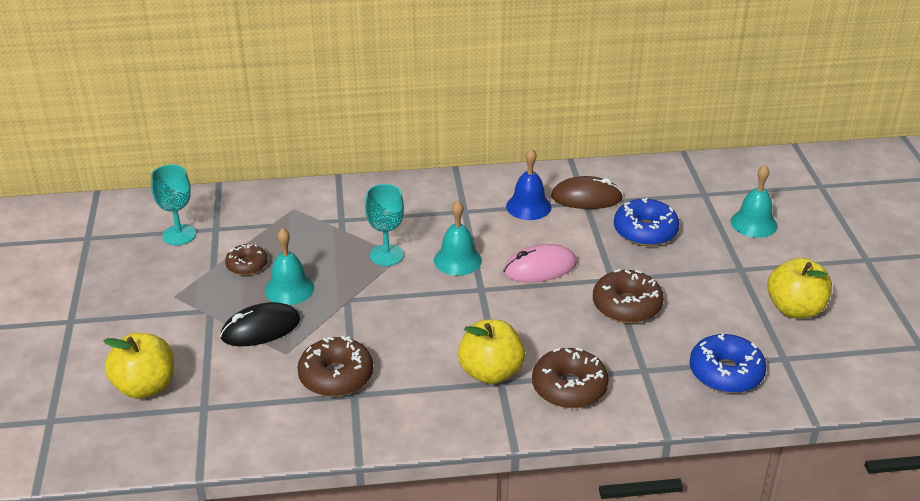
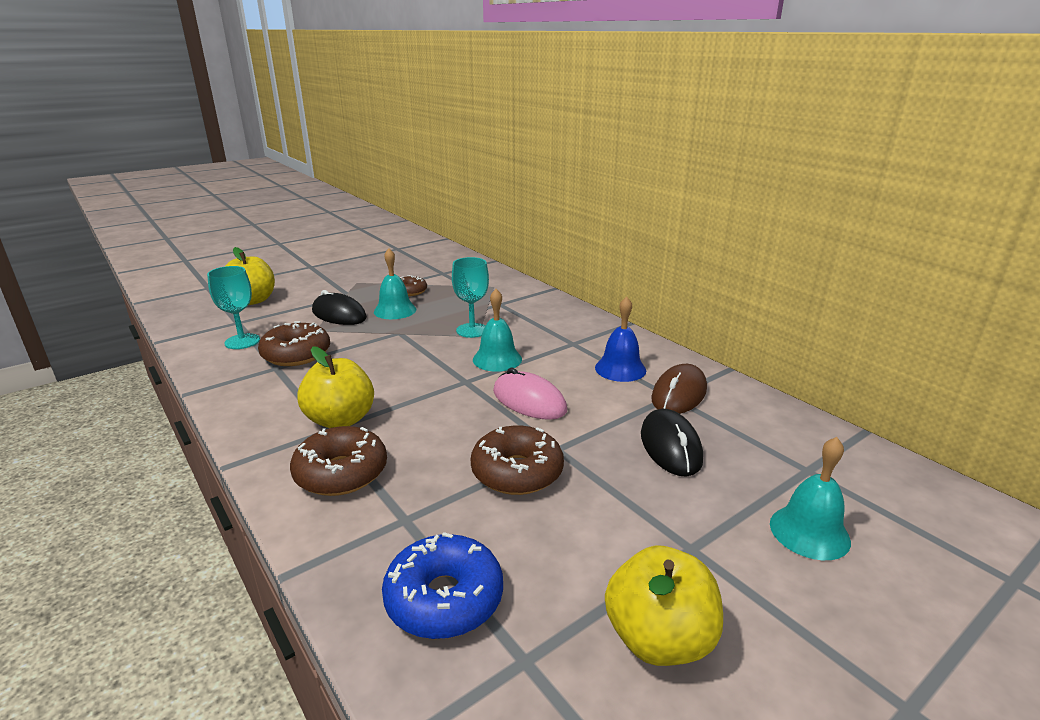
camera: 60 degrees right, 10 degrees down
turquoise goblet [151,164,196,245] -> turquoise goblet moved to [207,266,260,349]
brown mouse [551,176,623,209] -> brown mouse turned 60 degrees clockwise [651,364,707,414]
blue donut [614,198,679,246] -> black mouse [641,409,703,477]

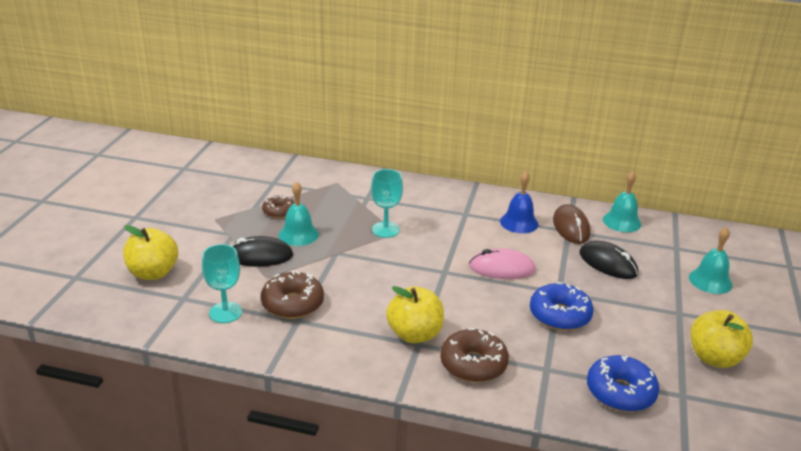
camera: 40 degrees left, 5 degrees up
brown donut [470,426,564,495] -> blue donut [530,282,594,331]
turquoise bell [473,289,522,372] -> turquoise bell moved to [603,171,641,232]

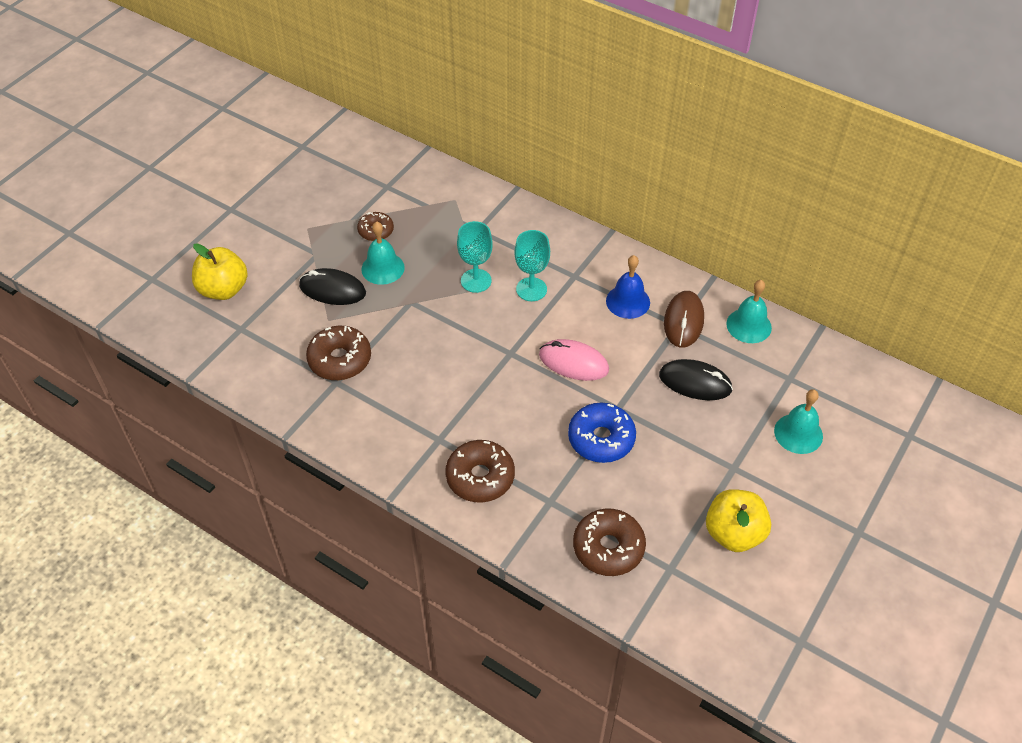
camera: 20 degrees right, 20 degrees up
turquoise goblet [202,244,242,323] -> turquoise goblet moved to [514,230,550,301]
yellow apple [386,286,444,343] -> none
black mouse [579,241,638,279] -> black mouse turned 45 degrees counterclockwise [659,359,733,400]
blue donut [587,355,659,412] -> brown donut [573,508,646,576]

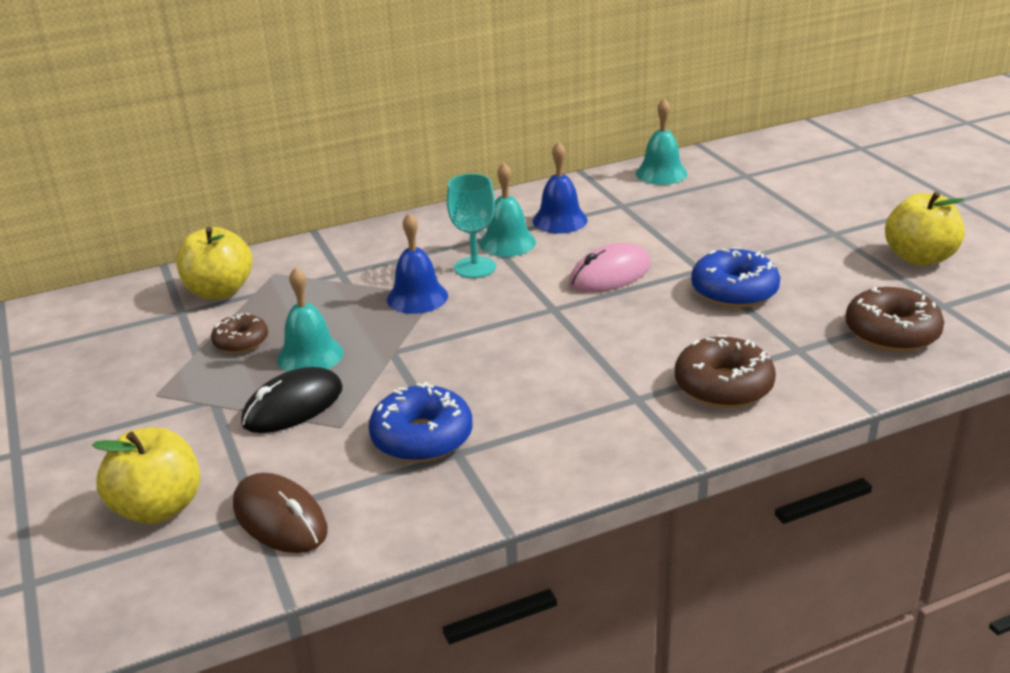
camera: 55 degrees left, 20 degrees down
brown donut [306,326,371,380] -> blue donut [369,382,473,462]
turquoise goblet [457,221,493,293] -> blue bell [387,213,448,314]
black mouse [659,359,733,400] -> none
brown mouse [664,291,704,348] -> brown mouse moved to [233,473,328,553]
turquoise bell [774,390,823,454] -> turquoise bell moved to [479,163,536,257]
none -> yellow apple [176,227,252,299]

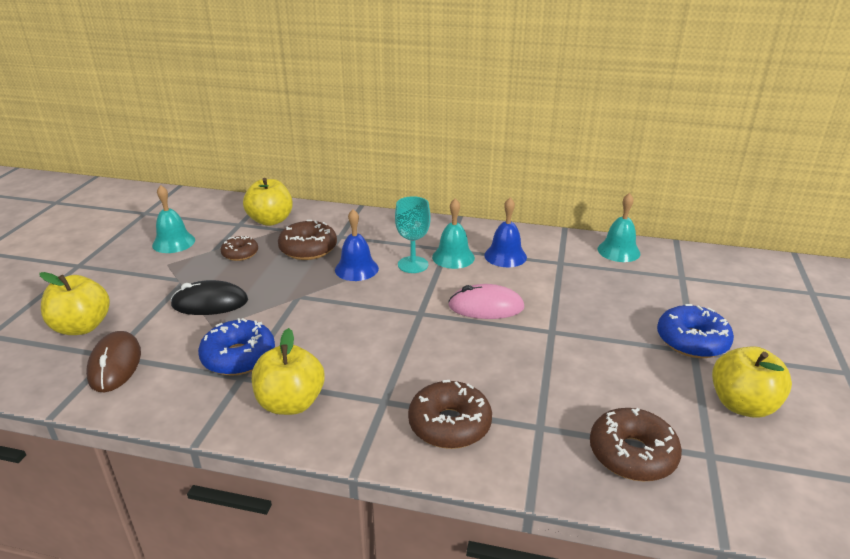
camera: 35 degrees right, 0 degrees up
turquoise bell [277,267,343,372] -> turquoise bell moved to [152,185,195,253]
blue donut [691,247,780,308] -> blue donut moved to [657,304,734,358]
none -> yellow apple [252,328,324,415]
none -> brown donut [278,220,337,260]

